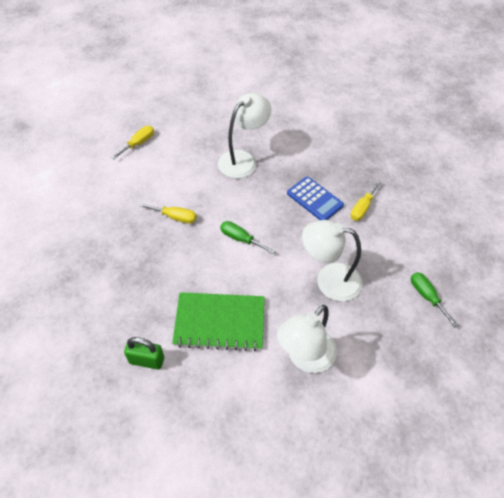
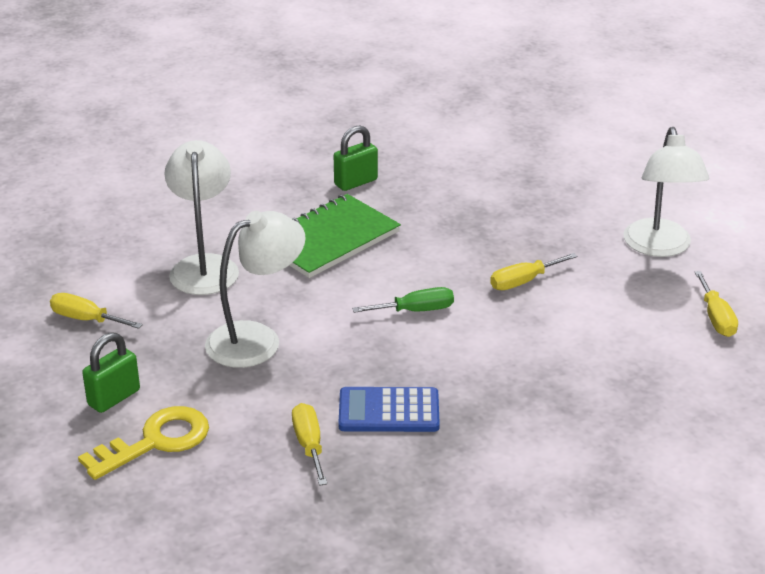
camera: 135 degrees right, 20 degrees down
white lamp [218,93,271,178] -> white lamp moved to [623,127,709,257]
green screwdriver [411,272,458,328] -> green padlock [82,332,140,413]
none -> yellow screwdriver [50,293,143,329]
none -> yellow key [78,406,209,480]

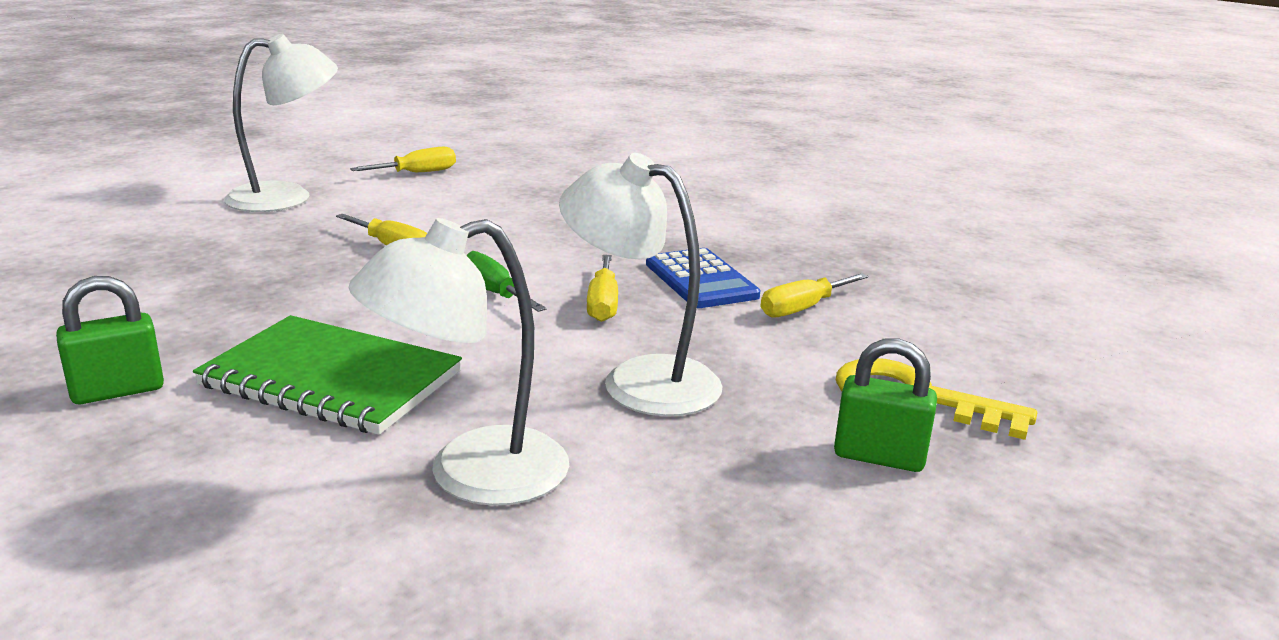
camera: 115 degrees left, 10 degrees down
yellow screwdriver [50,293,143,329] -> yellow screwdriver moved to [587,255,618,322]
green padlock [334,125,378,191] -> green padlock turned 60 degrees counterclockwise [56,276,164,404]

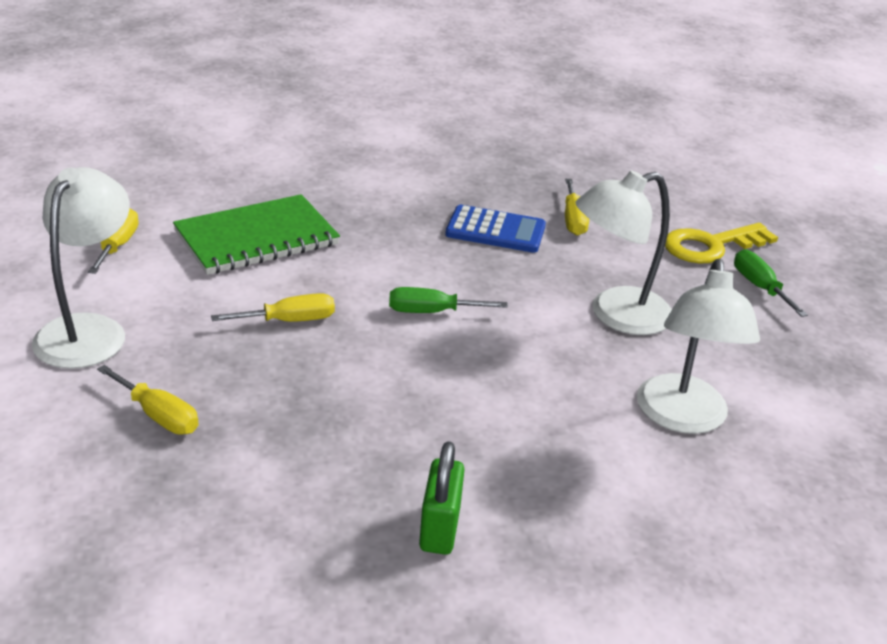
camera: 55 degrees left, 10 degrees up
green notebook [193,315,462,435] -> green notebook moved to [173,194,340,275]
yellow screwdriver [587,255,618,322] -> yellow screwdriver moved to [97,365,199,435]
green padlock [834,338,937,472] -> green screwdriver [734,249,808,317]

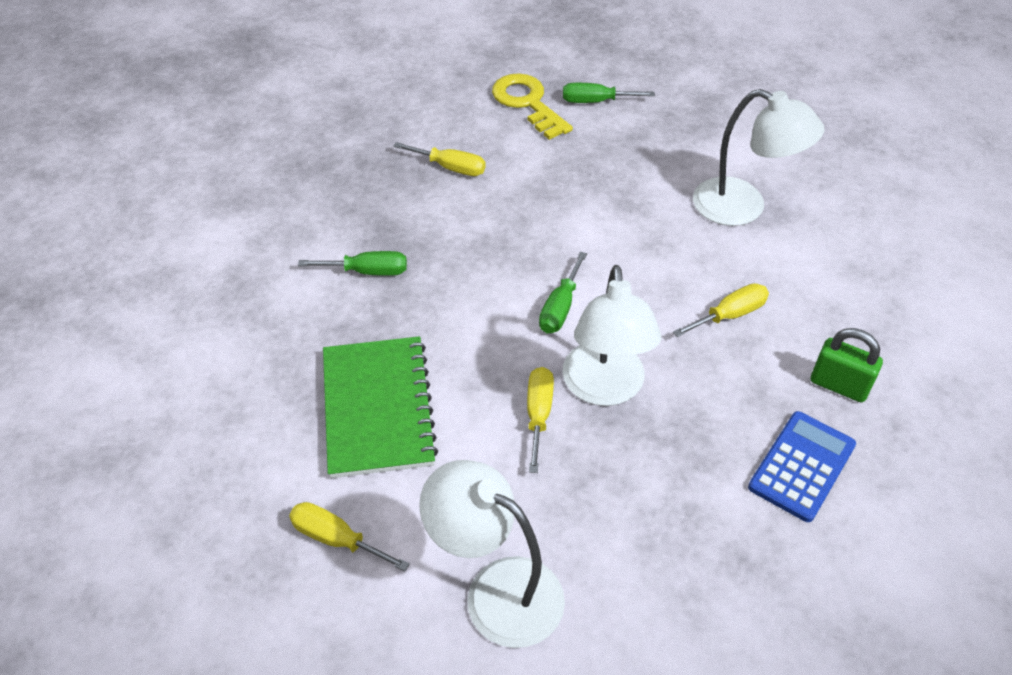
camera: 65 degrees left, 15 degrees up
yellow screwdriver [97,365,199,435] -> yellow screwdriver moved to [673,283,769,337]
blue calculator [445,205,546,253] -> blue calculator moved to [748,411,856,522]
white lamp [576,170,672,335] -> white lamp moved to [562,265,661,406]
yellow key [665,223,778,264] -> yellow key turned 150 degrees clockwise [492,73,573,140]
none -> green screwdriver [298,251,407,276]

